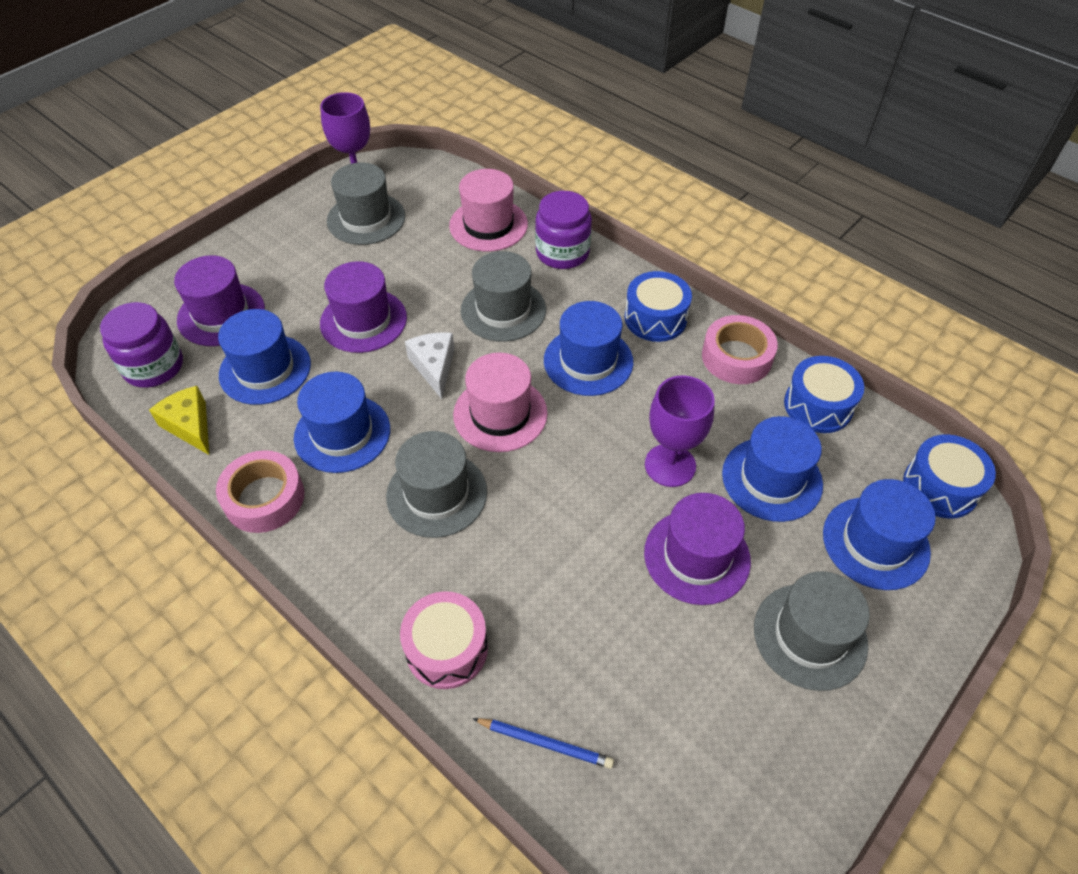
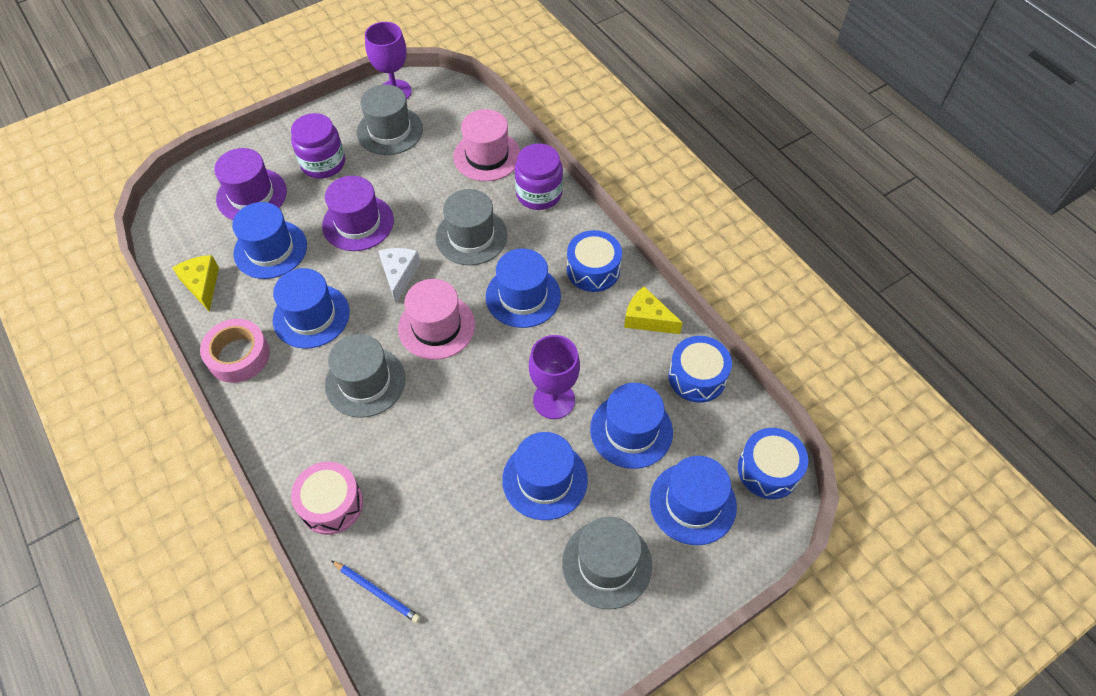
camera: 15 degrees right, 5 degrees up
purple jar [100,302,183,388] -> purple jar moved to [291,113,345,179]
purple hat [644,493,751,605] -> blue hat [502,432,588,520]
pink tape [702,315,778,384] -> yellow cheese [624,287,683,334]

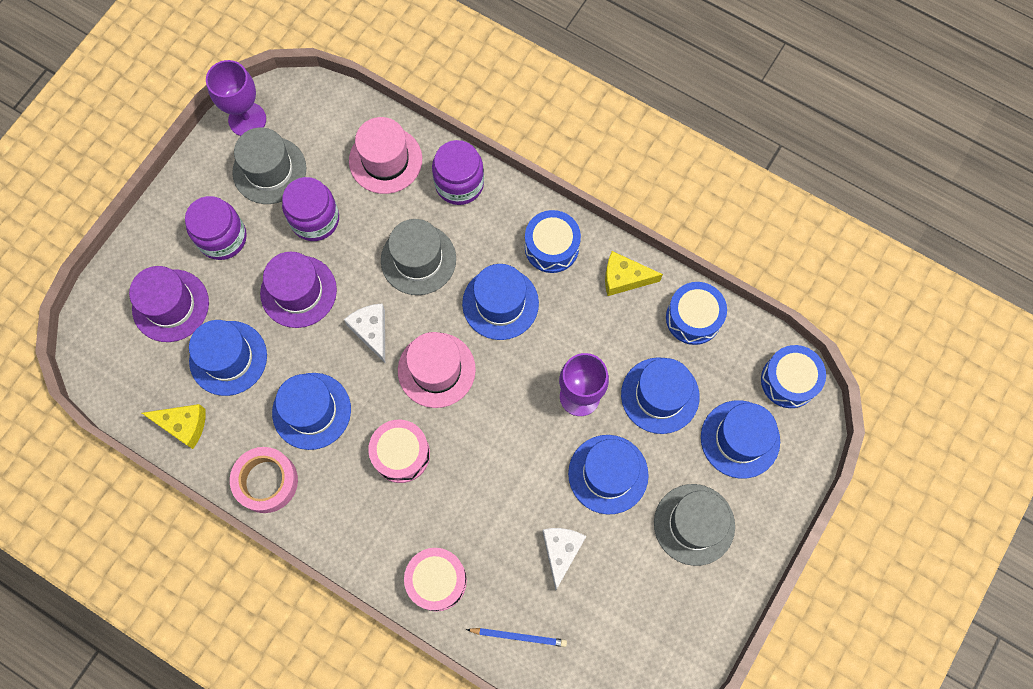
camera: 25 degrees left, 15 degrees up
yellow cheese [172,255,219,312] -> yellow cheese turned 150 degrees clockwise [142,404,206,449]
grey hat [325,334,405,418] -> pink drum [368,420,430,483]
none -> purple jar [282,177,339,241]
none -> white cheese [543,528,586,590]

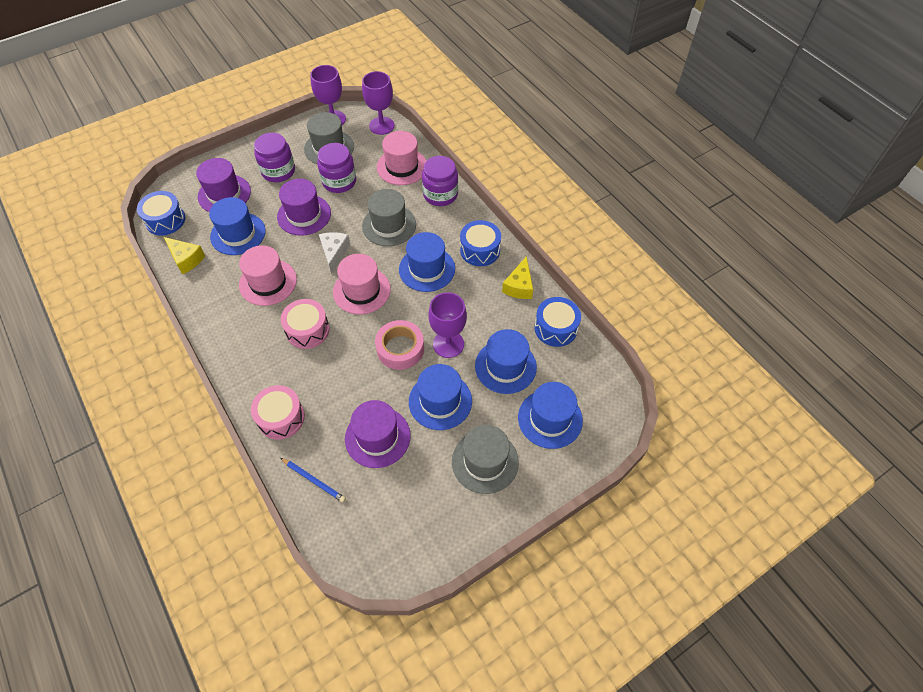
camera: 25 degrees right, 15 degrees down
pink tape [230,447,298,513] -> pink tape moved to [375,320,424,370]
blue hat [272,373,351,450] -> pink hat [239,245,297,306]
white cheese [543,528,586,590] -> purple hat [345,400,411,468]
yellow cheese [605,251,663,296] -> yellow cheese turned 105 degrees counterclockwise [502,256,533,299]
blue drum [761,345,826,408] -> blue drum moved to [137,191,185,235]
none -> purple goblet [362,71,394,135]

